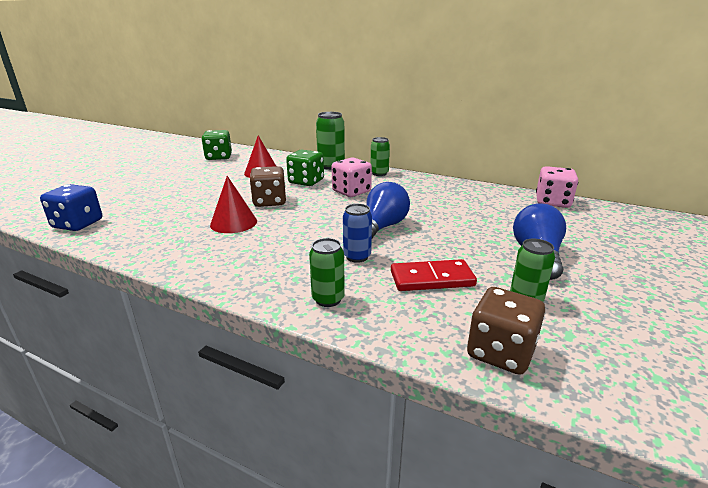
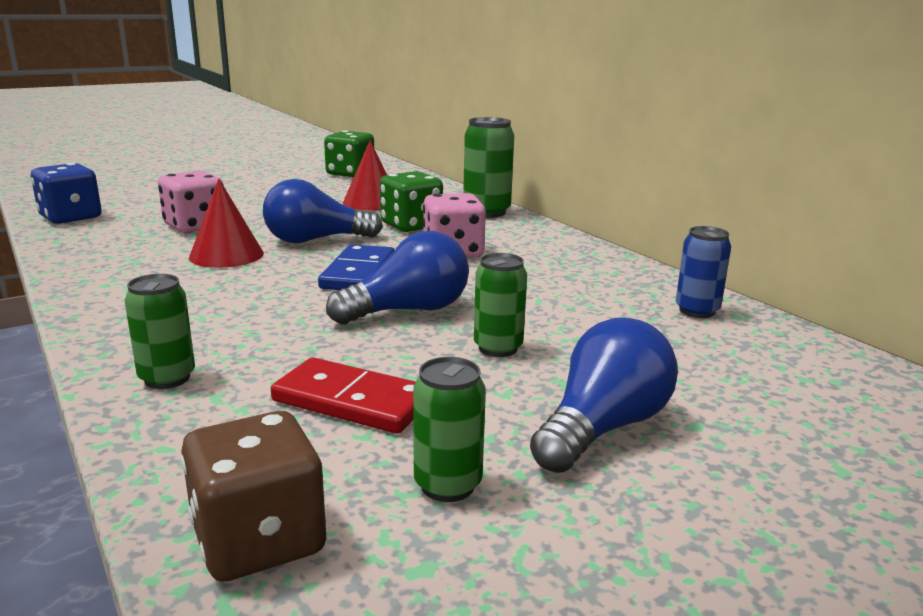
camera: 30 degrees right, 5 degrees down
brown dice [250,166,286,207] -> blue light bulb [263,179,383,243]
blue can [343,204,372,263] -> blue can moved to [676,226,731,318]
green can [371,137,390,176] -> green can moved to [474,253,527,357]
pink dice [536,166,578,208] -> pink dice moved to [158,170,224,233]
none -> blue domino [318,244,395,290]

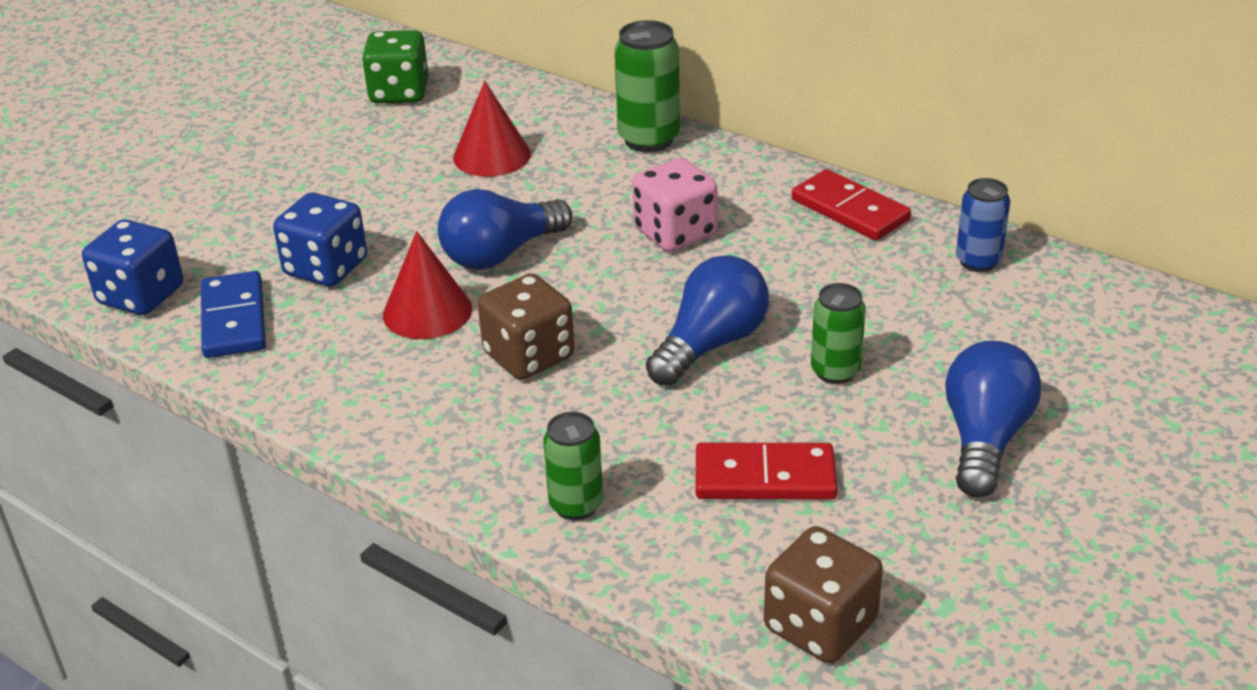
camera: 20 degrees left, 15 degrees up
pink dice [158,170,224,233] -> blue dice [273,193,367,287]
blue domino [318,244,395,290] -> blue domino moved to [201,271,266,358]
green dice [380,171,443,232] -> none
green can [413,357,486,502] -> none
none -> brown dice [478,273,575,380]
none -> red domino [792,169,911,240]

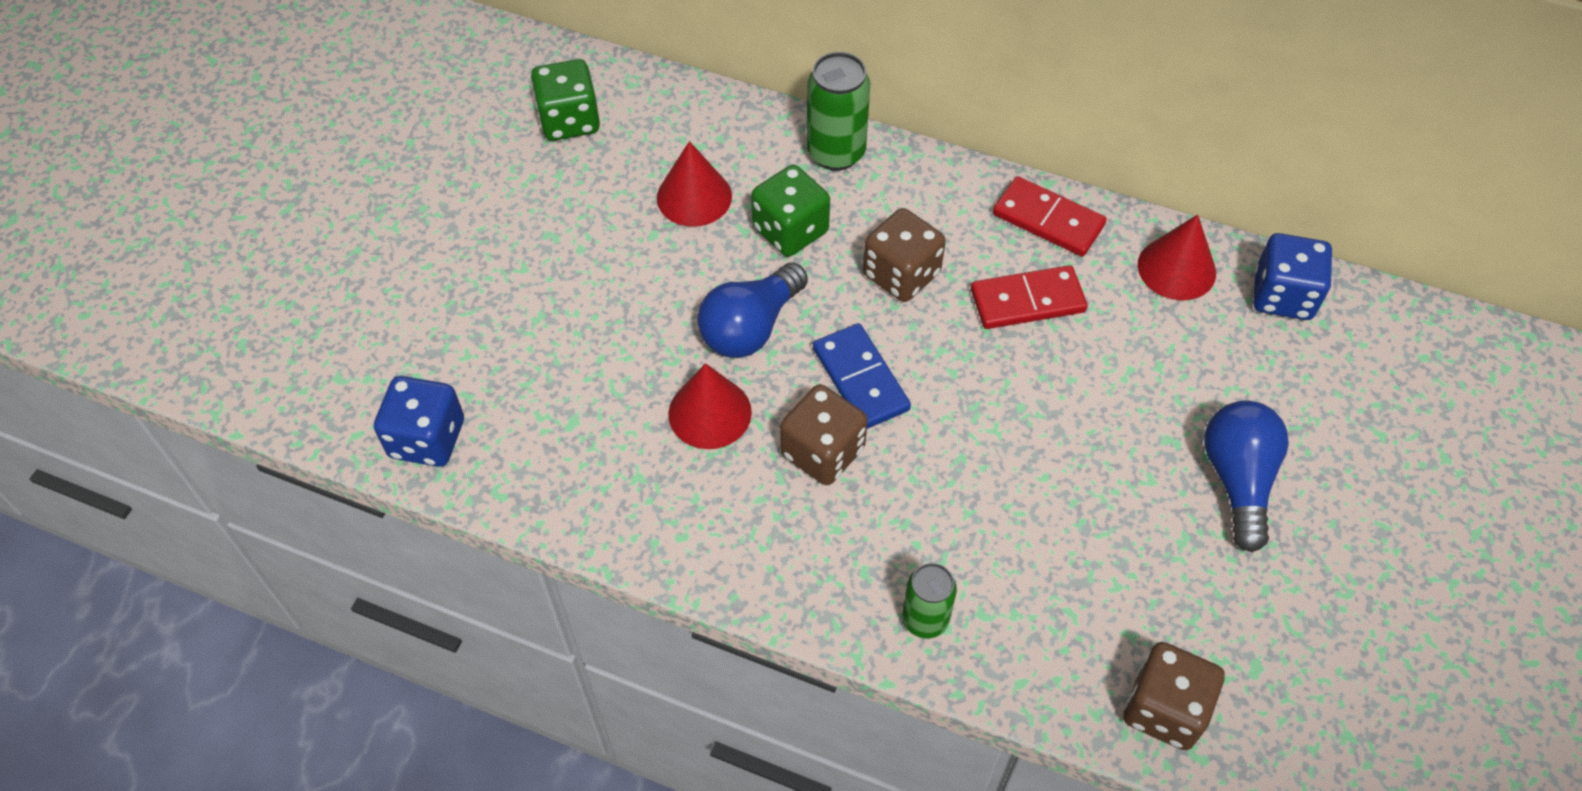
camera: 15 degrees left, 20 degrees up
blue domino [201,271,266,358] -> blue domino moved to [813,323,911,429]
blue dice [273,193,367,287] -> blue dice moved to [1253,233,1332,320]
pink dice [632,158,718,252] -> brown dice [863,208,946,302]
blue light bulb [646,255,769,386] -> none
red domino [696,443,837,500] -> red domino moved to [971,265,1088,329]
green can [811,283,866,384] -> none
blue can [956,178,1010,272] -> red cone [1138,215,1216,300]
none -> green dice [751,165,830,257]

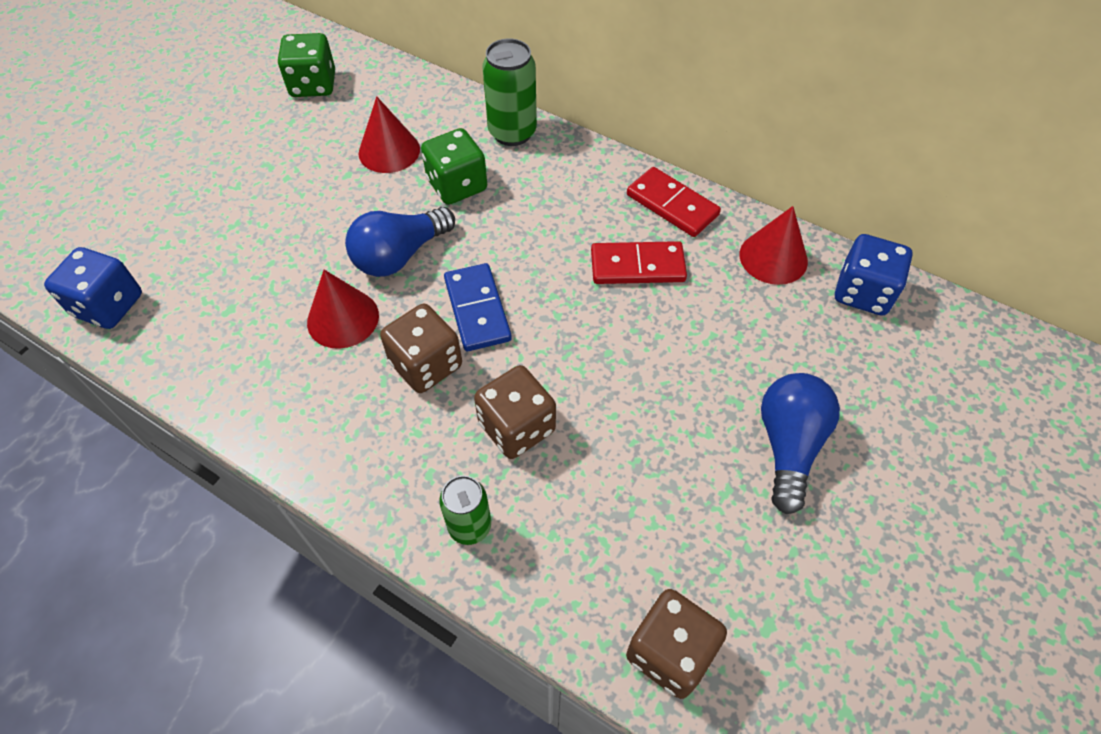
camera: 10 degrees right, 0 degrees up
brown dice [863,208,946,302] -> brown dice moved to [474,365,556,459]

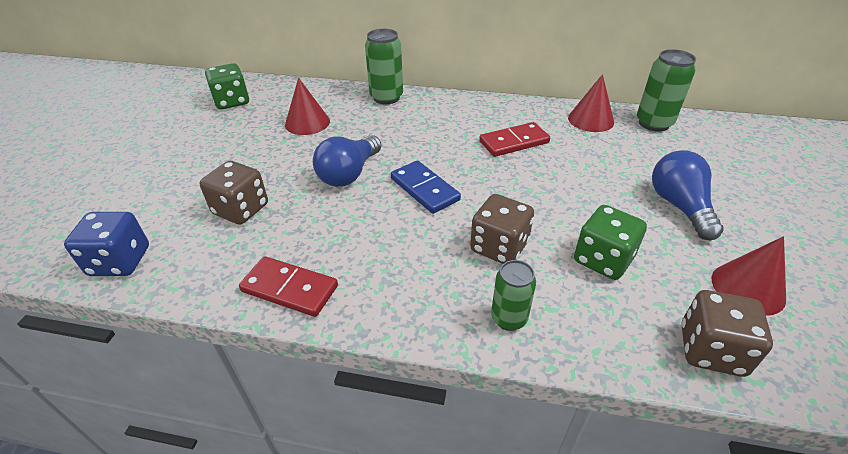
camera: 20 degrees left, 15 degrees down
red cone [307,270,379,349] -> red cone moved to [712,236,786,316]
brown dice [380,304,462,393] -> brown dice moved to [200,161,268,225]
green dice [421,128,487,205] -> green dice moved to [574,205,647,280]
red domino [627,167,721,237] -> red domino moved to [239,256,338,317]
blue dice [835,234,913,316] -> green can [637,49,696,132]

